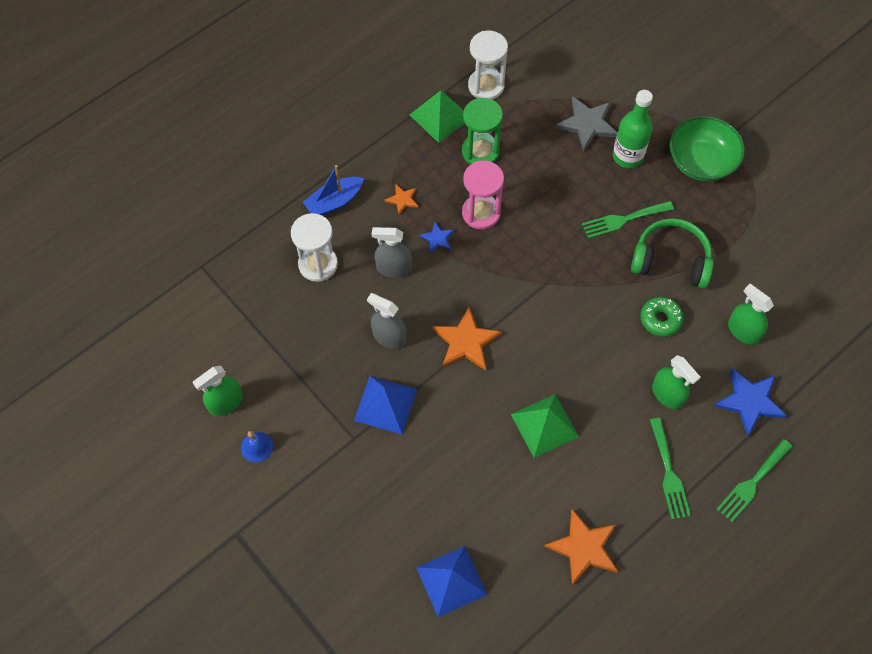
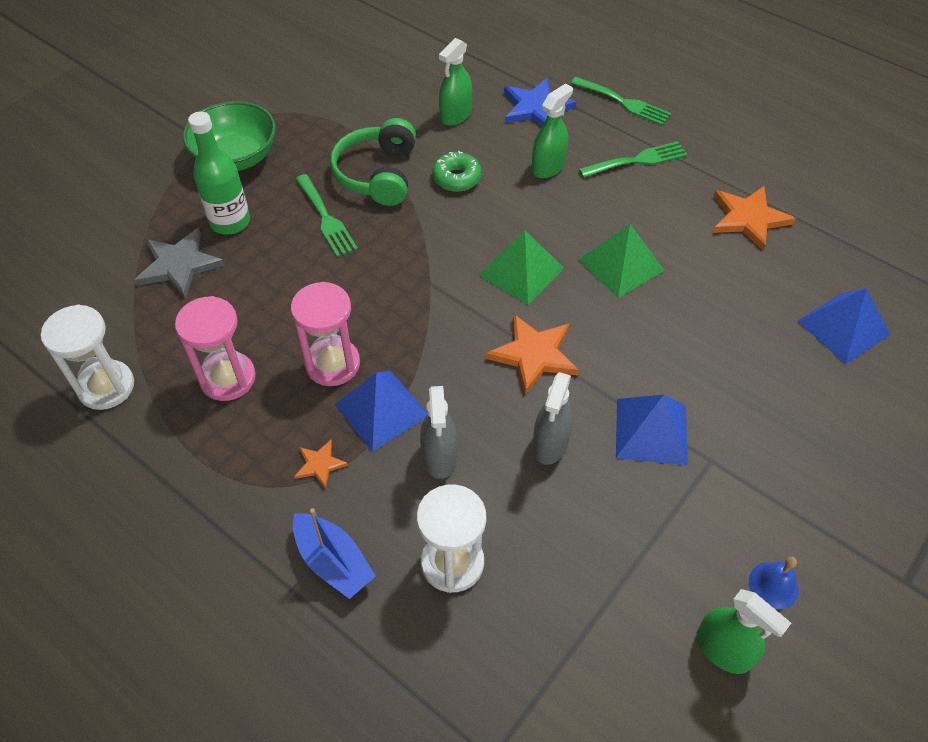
camera: 100 degrees left, 10 degrees down
green pyramid [410,91,465,143] -> green pyramid moved to [479,231,564,305]
blue star [419,222,454,253] -> blue pyramid [334,371,427,452]
green hourglass [462,98,503,165] -> pink hourglass [175,296,256,401]

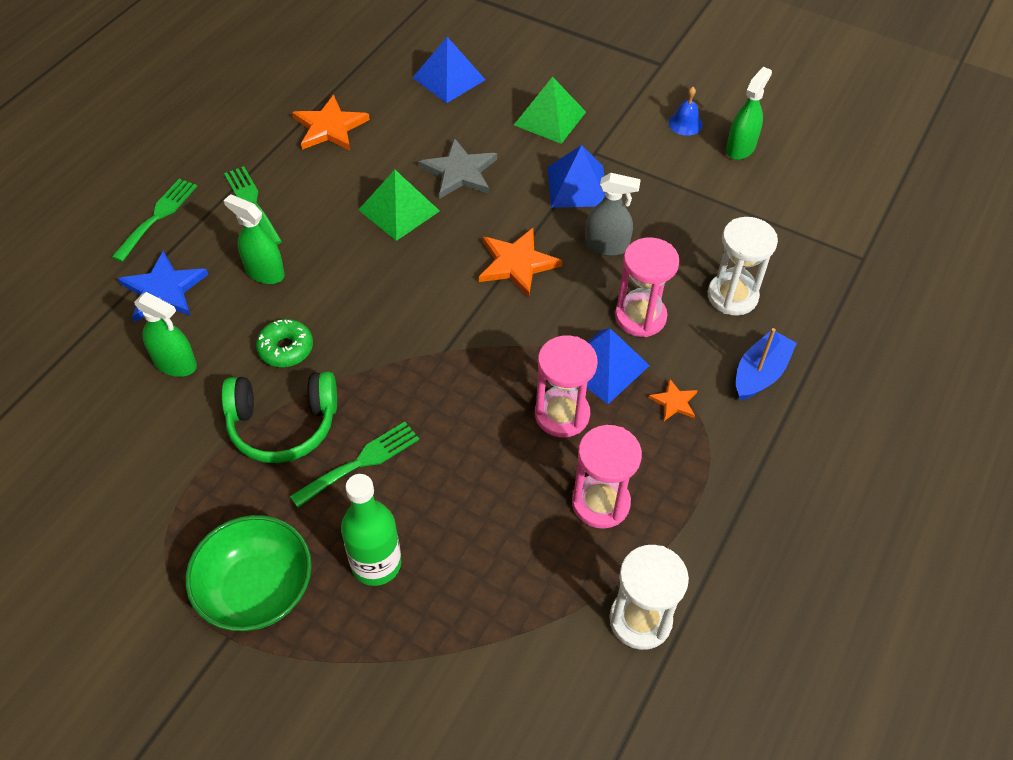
camera: 100 degrees left, 0 degrees up
grey star [134,228,225,299] -> grey star moved to [418,138,497,199]
grey spray bottle [420,386,457,479] -> pink hourglass [615,238,680,337]
green pyramid [479,231,564,305] -> green pyramid moved to [514,77,586,144]

